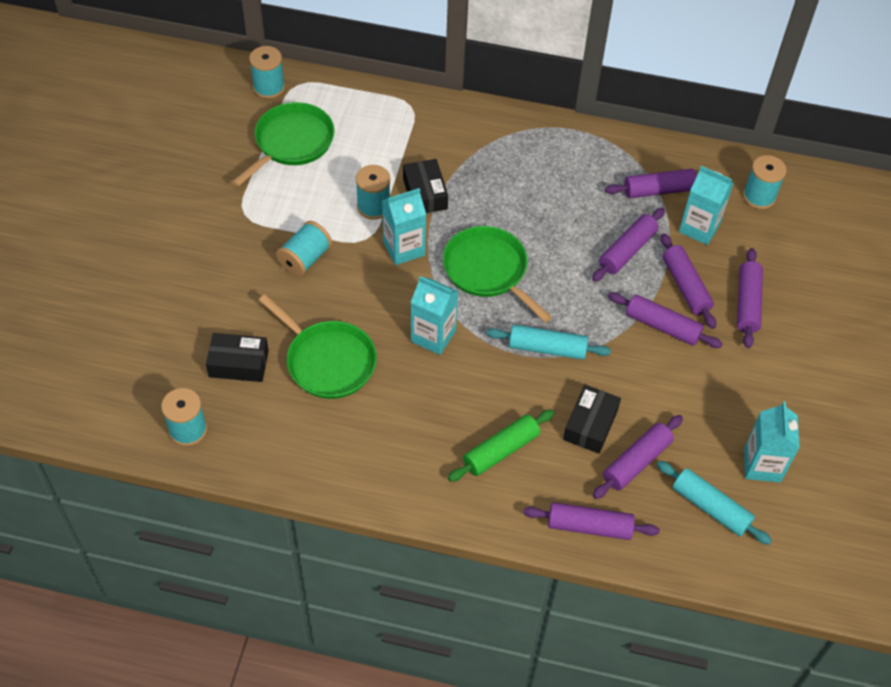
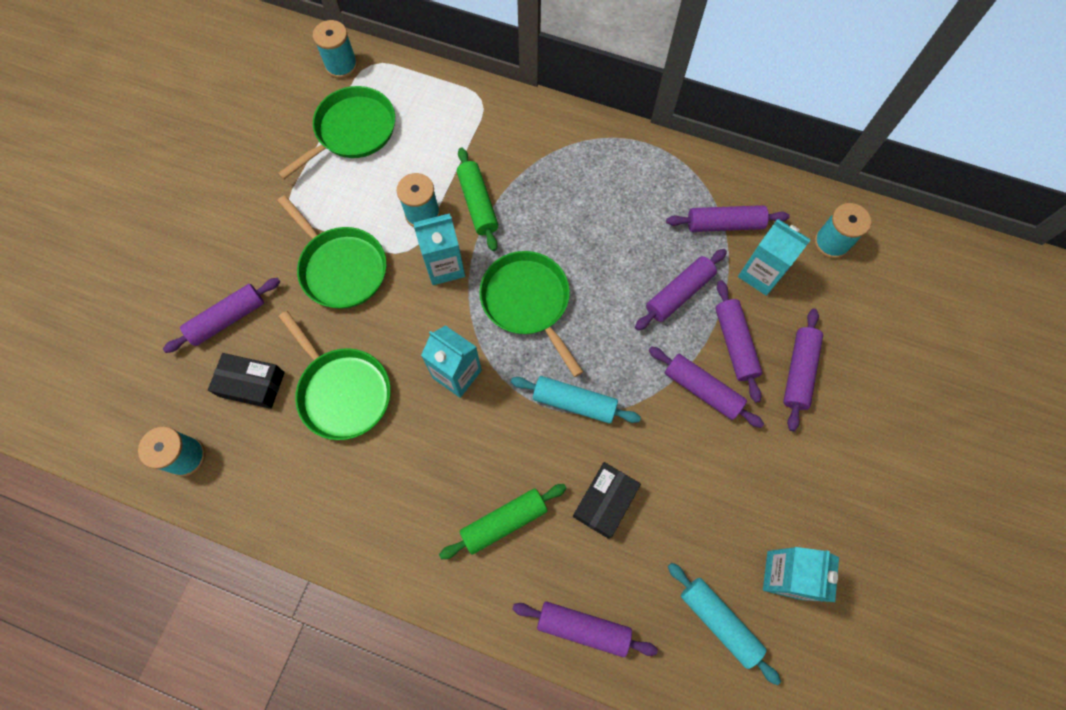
camera: 10 degrees right, 15 degrees up
turquoise spool [276,221,332,277] -> green pan [277,195,387,309]
black box [403,159,448,213] -> green rolling pin [457,147,498,251]
purple rolling pin [593,415,683,499] -> purple rolling pin moved to [163,278,280,353]

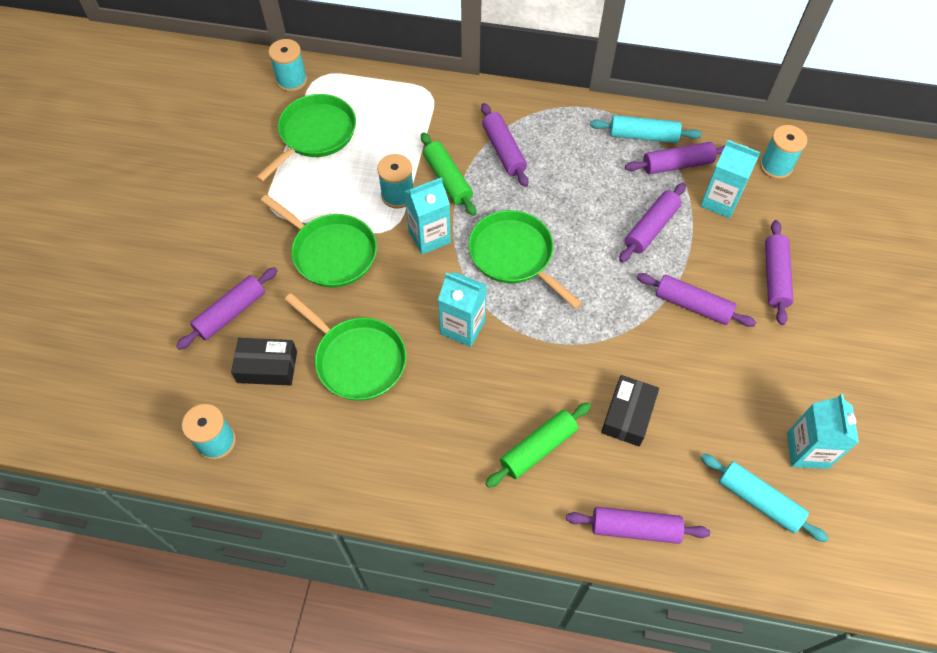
camera: 10 degrees left, 10 degrees down
turquoise rolling pin [511,376,641,424] -> turquoise rolling pin moved to [590,115,702,143]
purple rolling pin [715,280,763,403] -> purple rolling pin moved to [481,103,529,187]

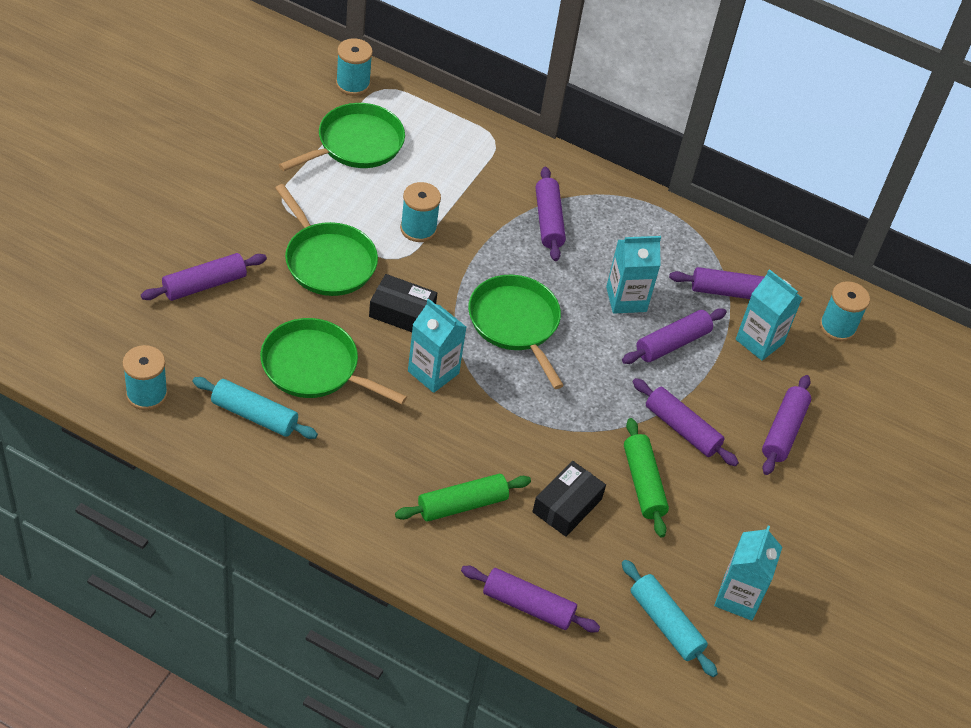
camera: 10 degrees right, 10 degrees down
black box [231,338,297,386] -> black box moved to [369,274,437,332]
green pan [285,293,407,401] -> green pan turned 150 degrees clockwise [260,318,407,404]
turquoise carton [404,177,451,255] -> turquoise carton moved to [606,236,661,314]
green rolling pin [421,132,476,216] -> green rolling pin moved to [624,418,669,538]
turquoise rolling pin [590,115,702,143] -> turquoise rolling pin moved to [192,377,318,439]

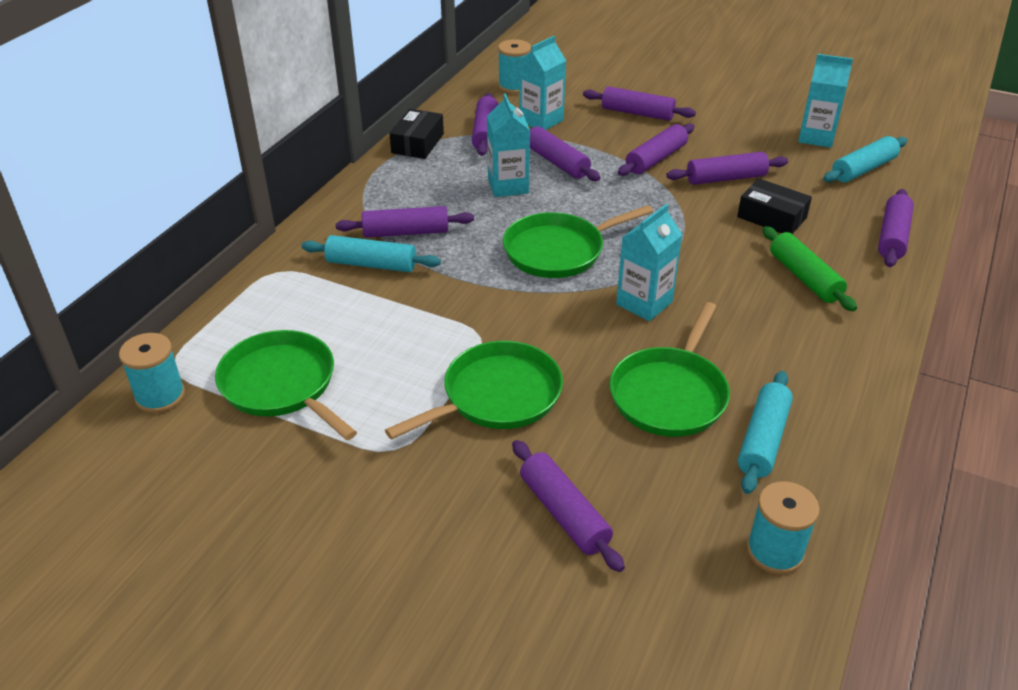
camera: 85 degrees left, 10 degrees down
black box [369,274,437,332] -> black box moved to [389,109,444,159]
turquoise spool [400,182,441,242] -> none
green rolling pin [624,418,669,538] -> purple rolling pin [666,152,788,185]
none -> turquoise rolling pin [301,235,441,272]

